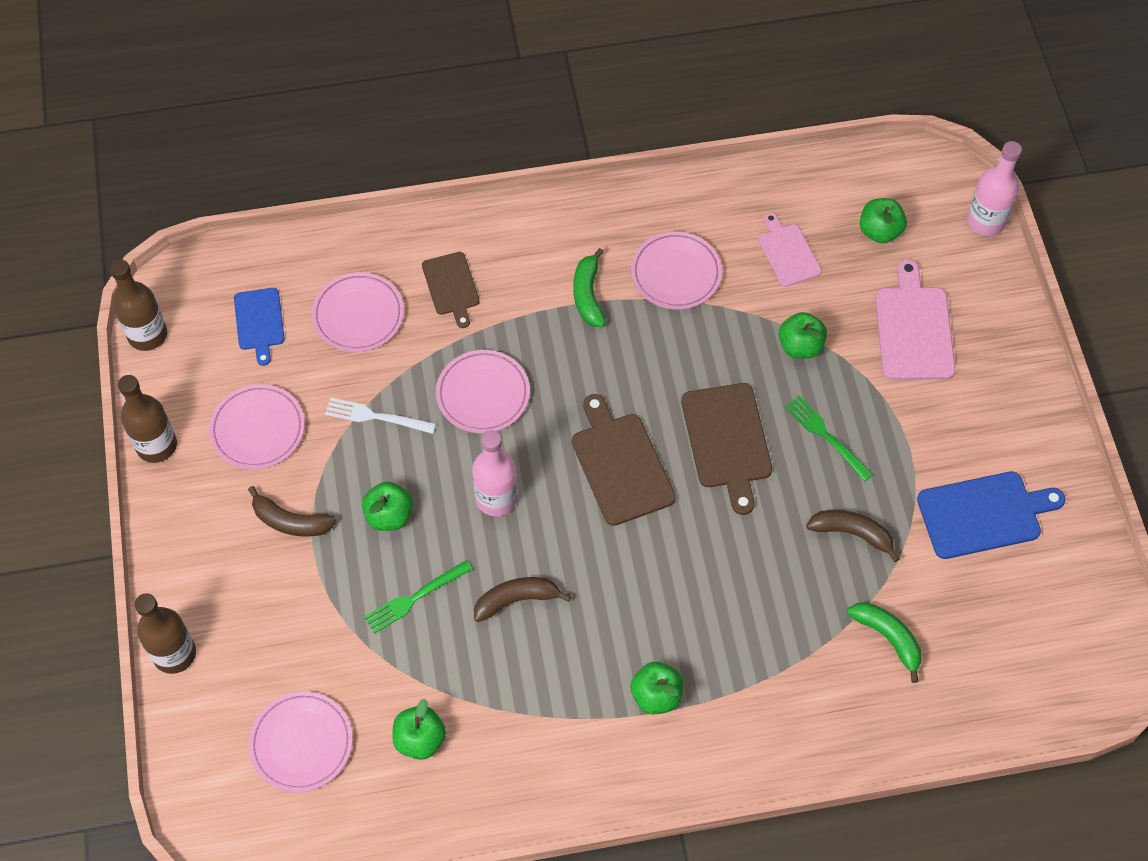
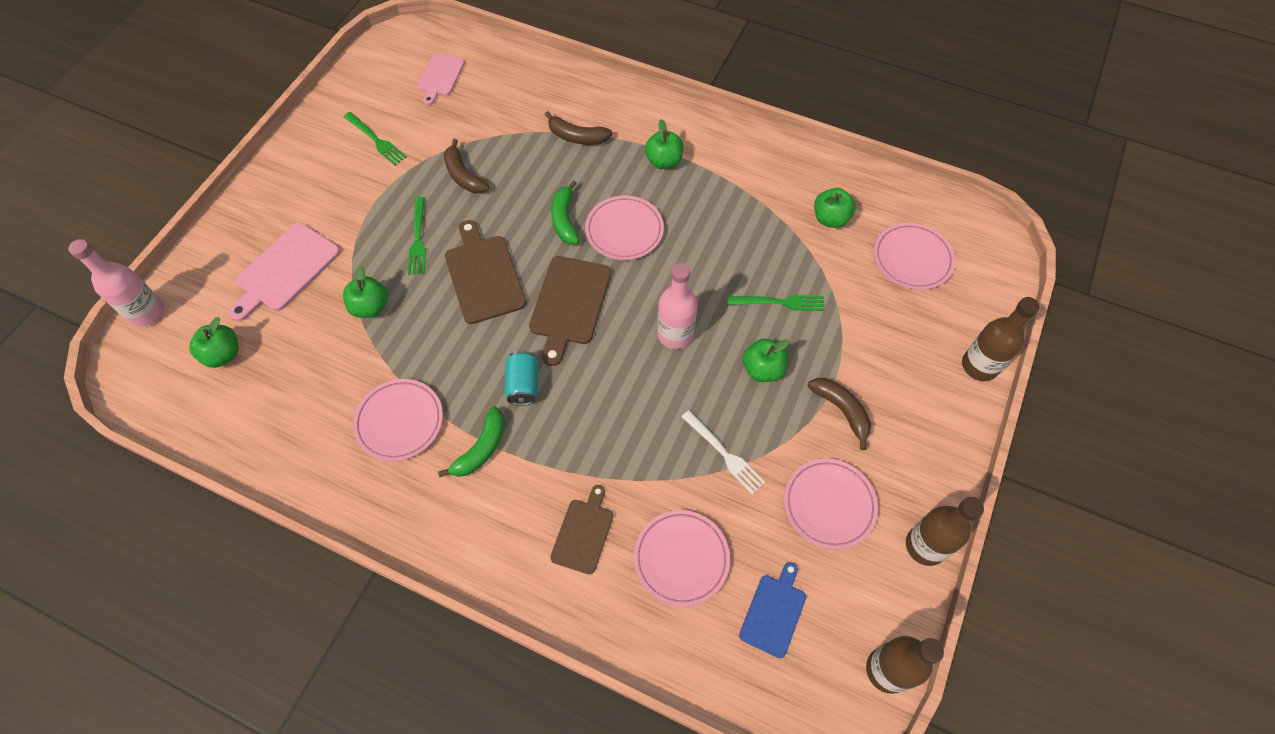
camera: 145 degrees left, 0 degrees up
pink plate [436,350,530,433] -> pink plate moved to [585,196,664,260]
brown banana [474,577,571,622] -> brown banana moved to [545,111,612,145]
brown cutting board [681,383,772,515] -> brown cutting board turned 45 degrees counterclockwise [445,220,526,324]
pink cutting board [758,213,822,287] -> pink cutting board moved to [417,54,465,105]
green banana [847,602,922,683] -> green banana moved to [551,180,580,244]
blue cutting board [917,472,1066,559] -> green fork [344,112,407,165]
none -> turquoise can [505,351,538,406]

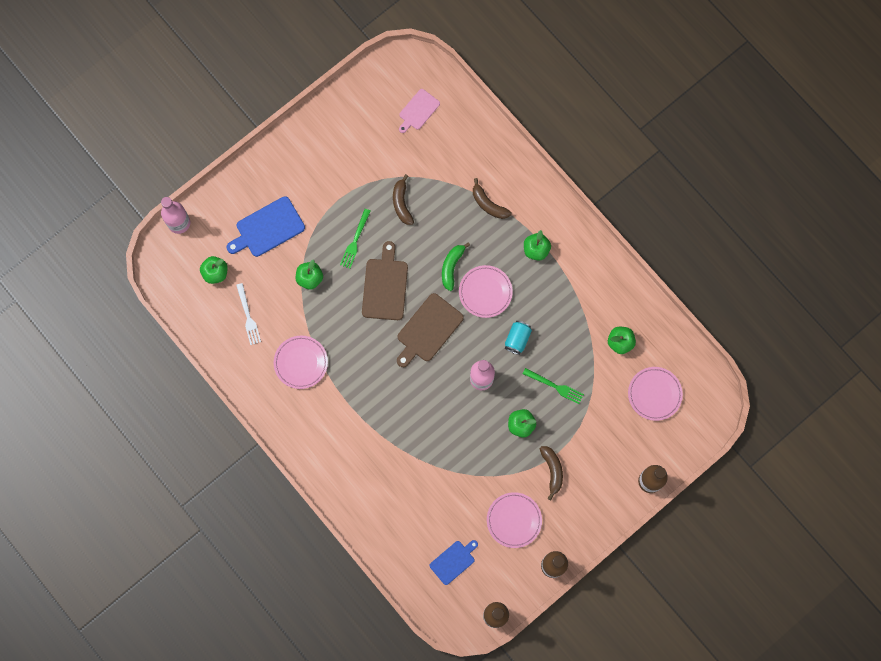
camera: 25 degrees right, 15 degrees up
pink cutting board [229,223,340,321] -> blue cutting board [226,196,305,257]
green fork [344,112,407,165] -> none
green banana [438,406,505,477] -> none
turquoise can [505,351,538,406] -> turquoise can moved to [505,321,532,355]
brown cutting board [550,485,613,574] -> none
pink plate [634,510,730,607] -> none
white fork [681,410,766,494] -> white fork moved to [236,283,261,345]

